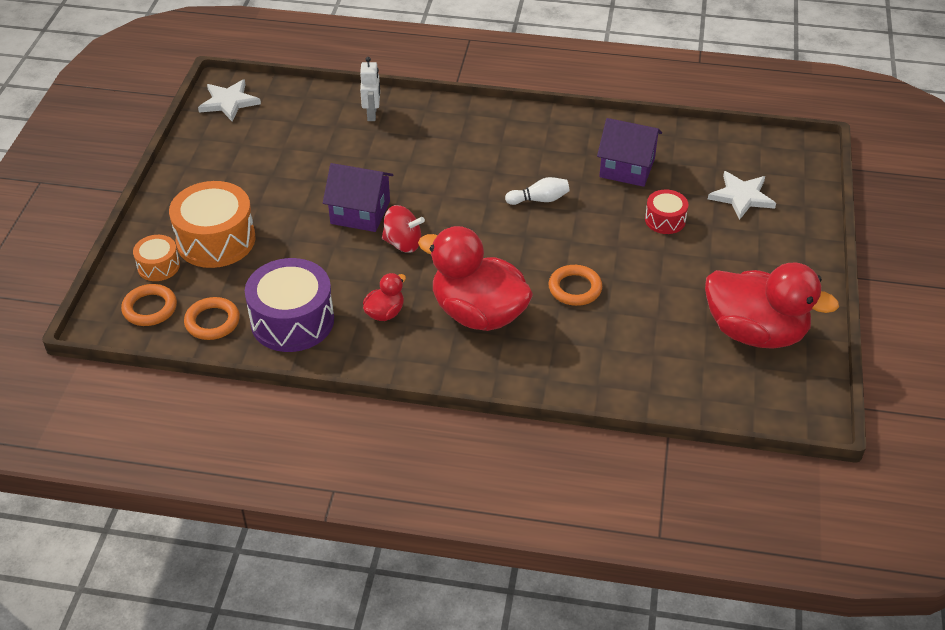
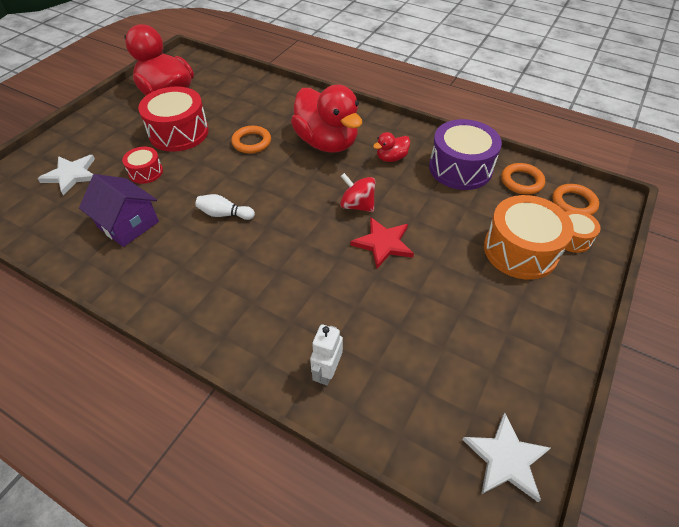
camera: 160 degrees left, 5 degrees up
purple house [323,163,393,232] -> red star [350,217,414,269]
none -> red drum [138,86,209,152]

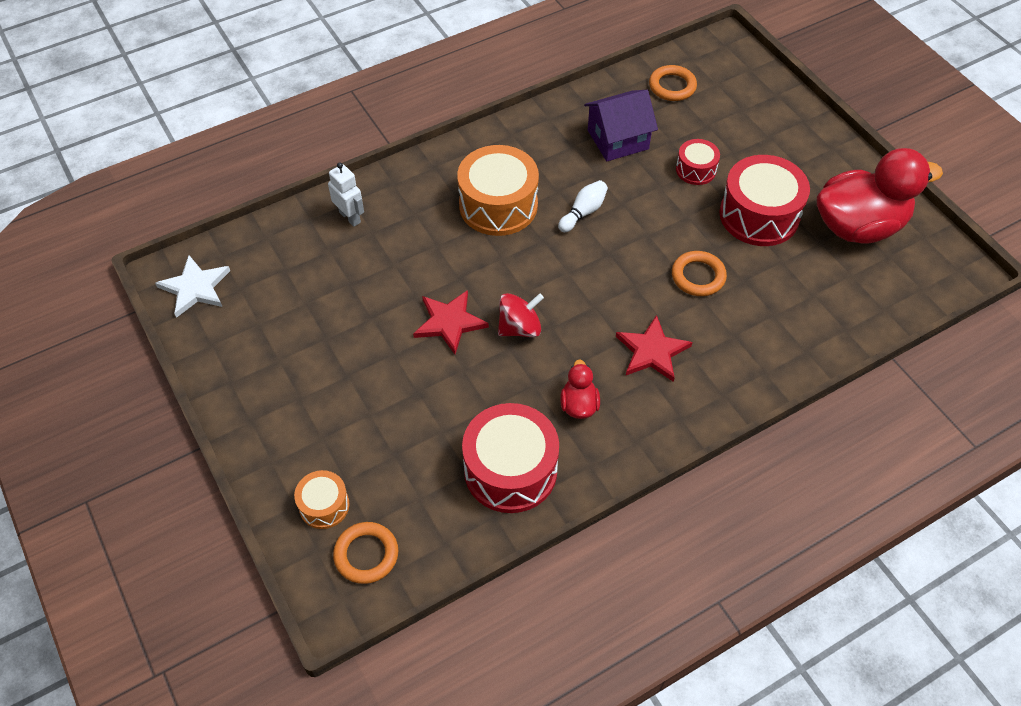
camera: 120 degrees right, 5 degrees up
white star [37,155,95,196] -> none
red duck [291,85,362,153] -> red star [616,315,692,382]
purple drum [429,119,502,190] -> red drum [462,403,559,513]
orange drum [484,195,574,280] -> orange drum moved to [457,145,539,236]
orange ring [501,163,545,195] -> orange ring moved to [649,65,697,101]

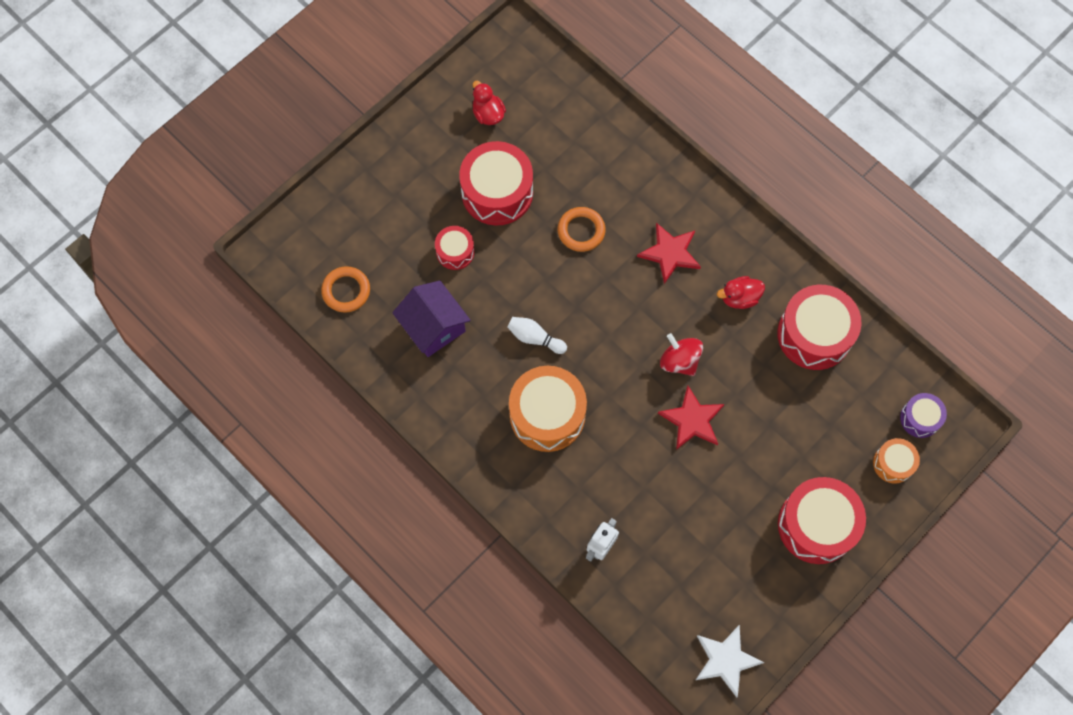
camera: 105 degrees left, 15 degrees up
orange ring [333,522,398,584] -> purple drum [900,393,947,438]
red duck [817,148,943,244] -> red duck [473,81,506,125], size x0.45
none -> red drum [778,477,866,564]

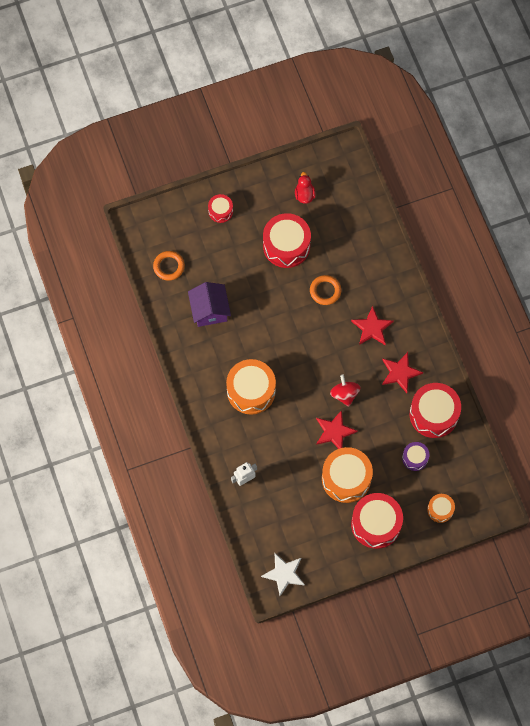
camera: 25 degrees right, 0 degrees up
red drum [435,226,475,270] -> red drum moved to [208,194,233,223]
white bowling pin [507,317,567,354] -> none
red duck [717,276,765,309] -> red star [382,352,423,393]
purple drum [900,393,947,438] -> purple drum moved to [402,442,429,471]
none -> orange drum [322,447,373,503]

